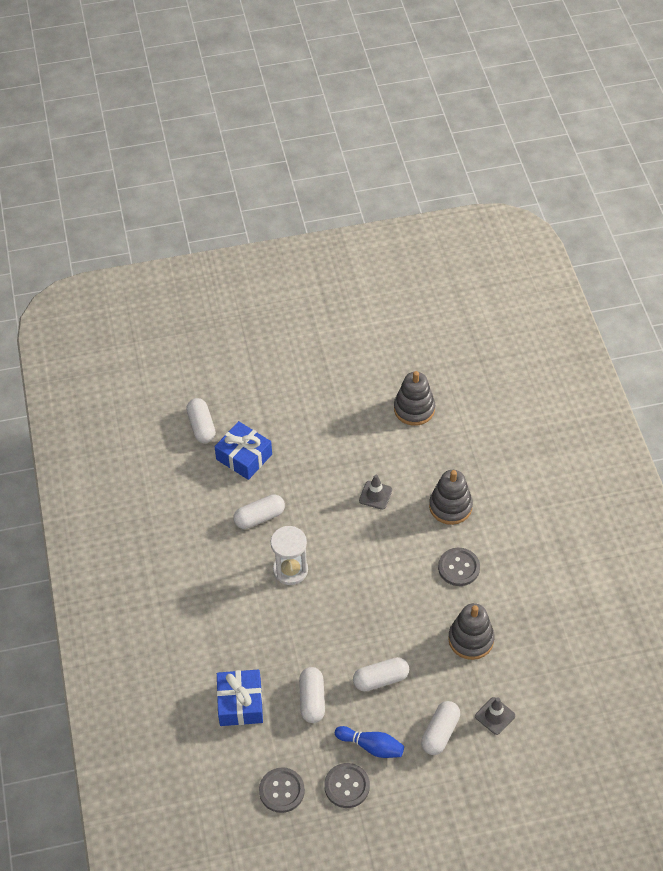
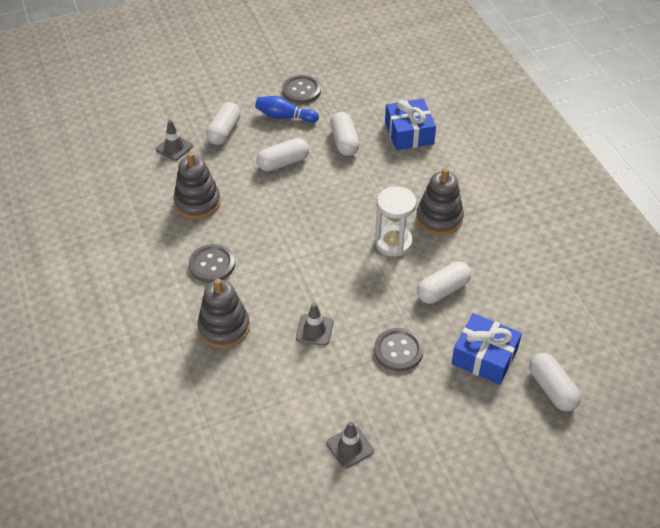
camera: 170 degrees right, 5 degrees down
grey button [259,767,305,813] -> grey button moved to [374,328,424,372]
grey stacking toy [394,371,435,426] -> grey stacking toy moved to [416,168,464,235]
none -> grey traffic cone [327,421,374,469]

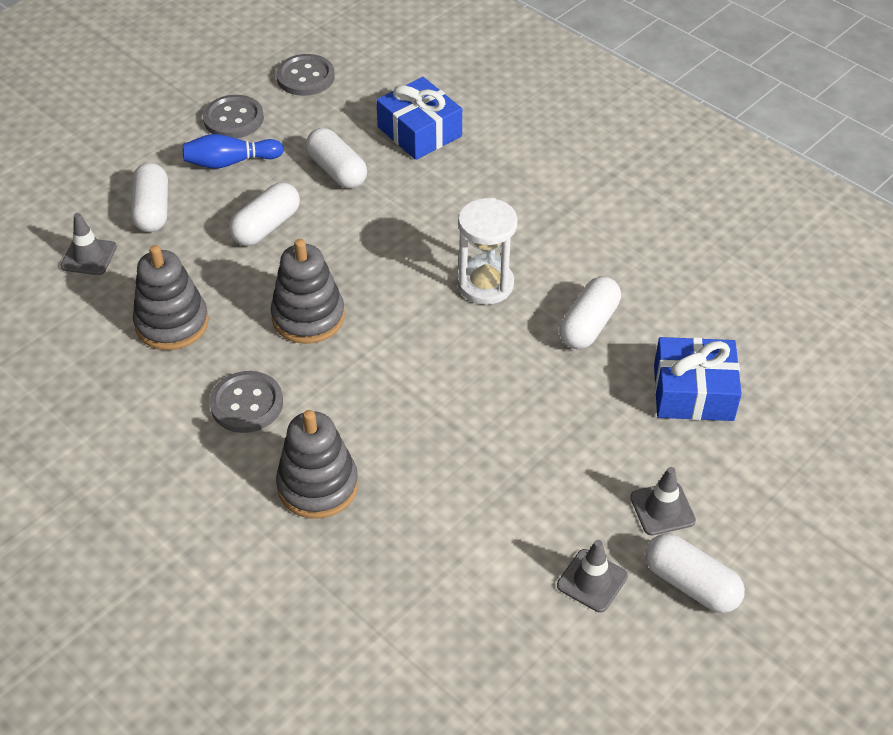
camera: 25 degrees left, 0 degrees up
grey traffic cone [296,303,333,346] -> grey traffic cone moved to [630,467,696,536]
grey button [374,328,424,372] -> grey button moved to [276,54,335,96]
grey stacking toy [416,168,464,235] -> grey stacking toy moved to [271,239,345,344]
white capsule [529,353,581,412] -> white capsule moved to [645,533,745,613]

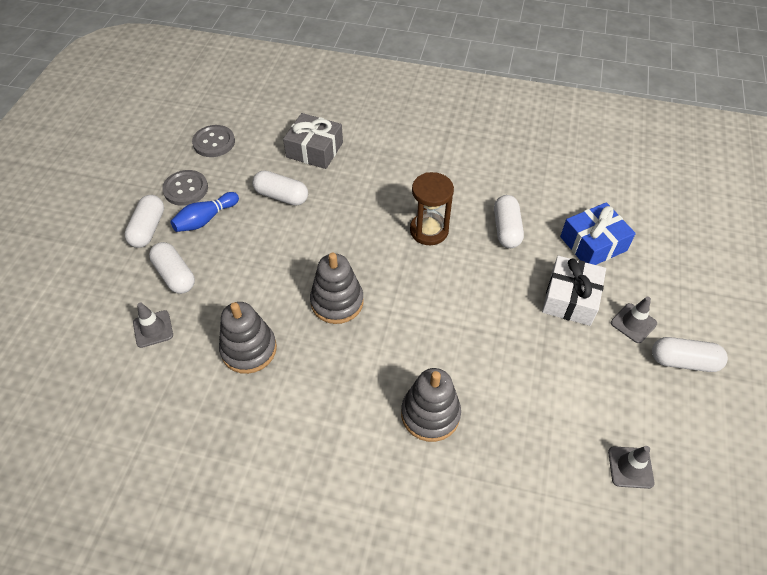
camera: 30 degrees left, 5 degrees up
grey button [210,371,283,433] -> none
white capsule [229,182,300,246] -> white capsule moved to [124,195,164,248]
blue gift [376,77,462,160] -> grey gift [283,113,343,169]
white hourglass [458,198,518,305] -> brown hourglass [410,172,454,245]
grey traffic cone [557,540,628,613] -> grey traffic cone moved to [608,446,654,489]
none -> white gift [542,256,606,326]

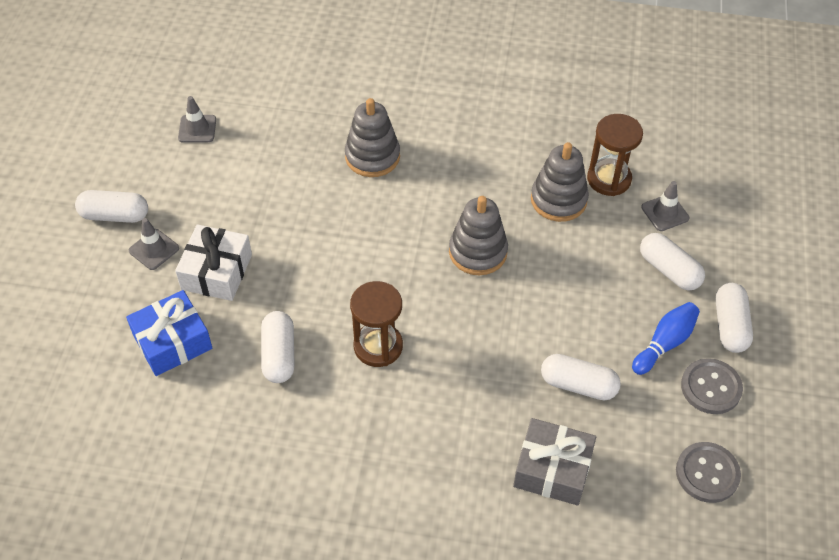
camera: 175 degrees right, 0 degrees up
none -> brown hourglass [587,114,643,196]

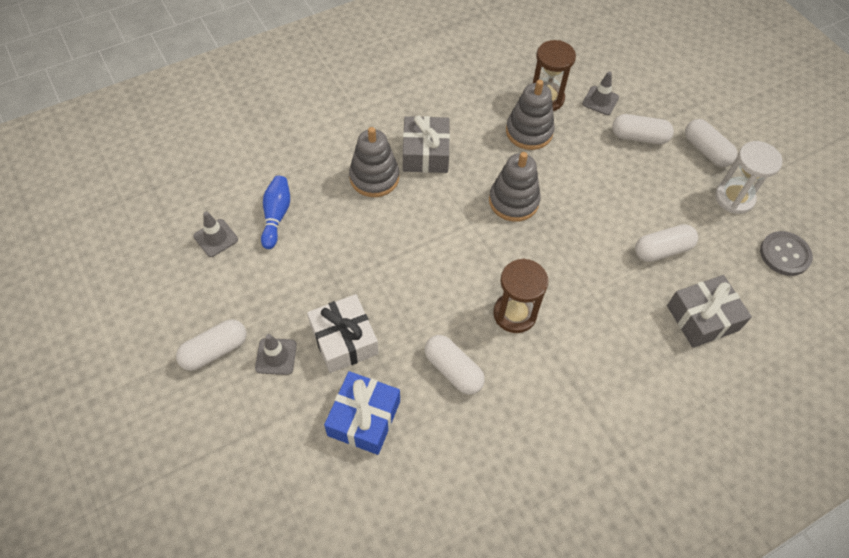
camera: 40 degrees left, 5 degrees up
blue bowling pin [632,302,700,375] -> blue bowling pin moved to [261,176,290,249]
grey button [681,358,743,414] -> white hourglass [715,141,782,214]
none -> grey gift [403,115,450,173]

